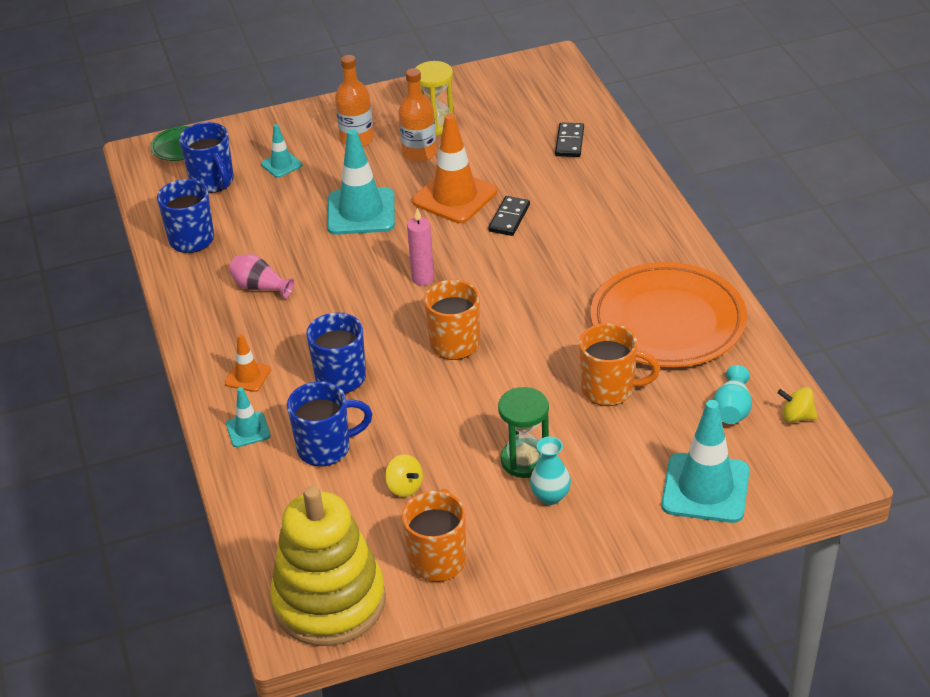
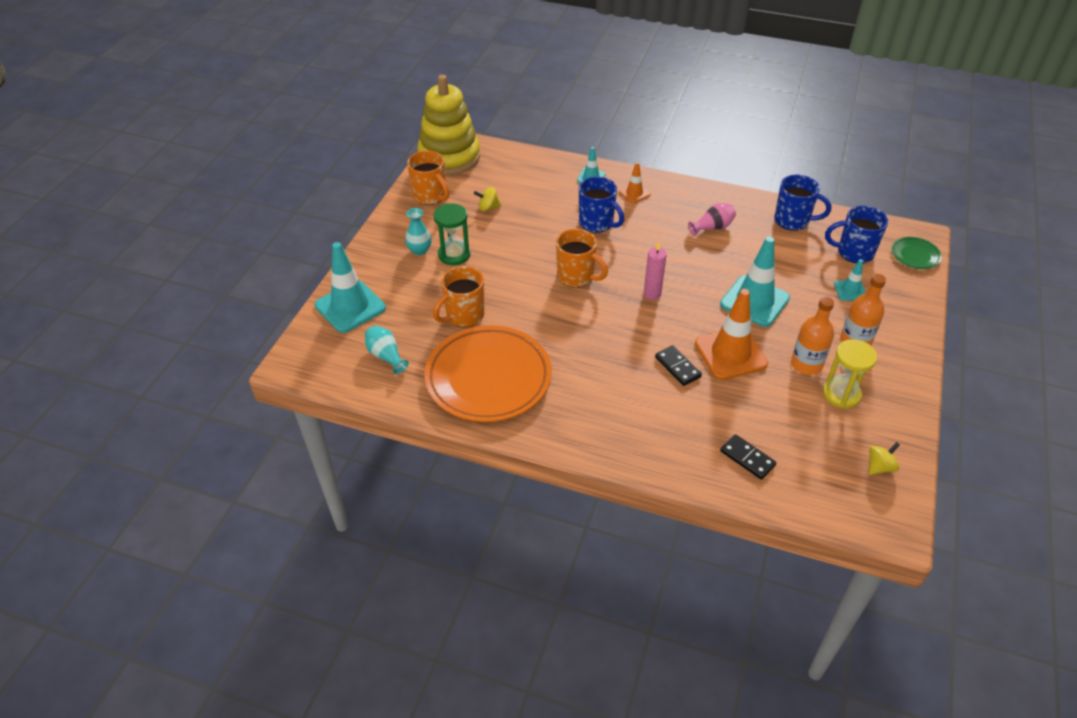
camera: 125 degrees right, 5 degrees up
blue mug [287,381,372,467] -> none
yellow spinning top [778,387,818,423] -> yellow spinning top moved to [869,442,900,475]

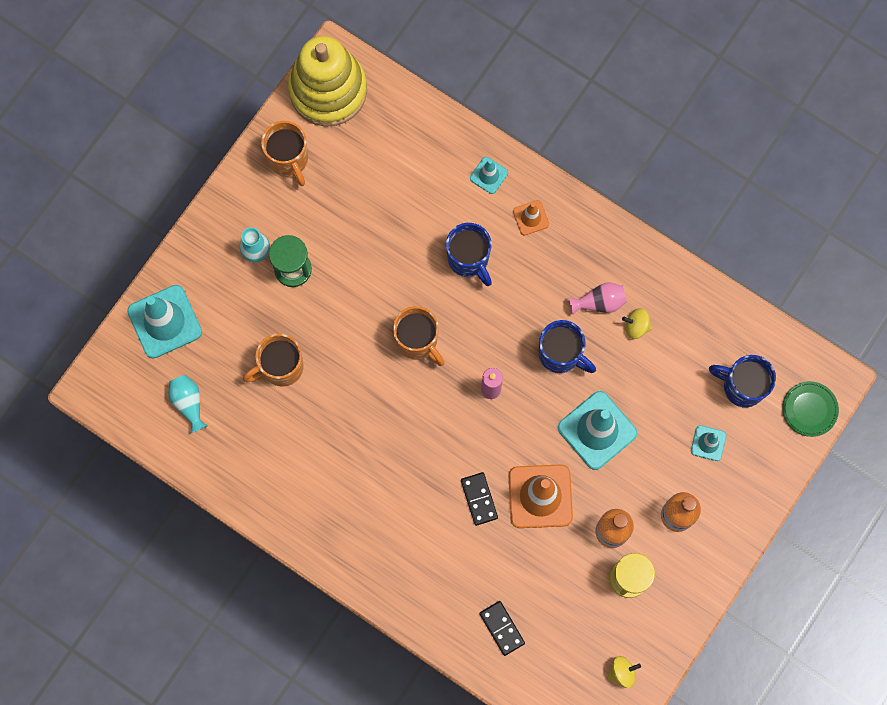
camera: 15 degrees right, 30 degrees up
orange plate [424,325,552,422] -> none
yellow spinning top [474,187,501,211] -> yellow spinning top moved to [622,308,652,339]
blue mug [774,175,831,231] -> blue mug moved to [539,320,596,373]

